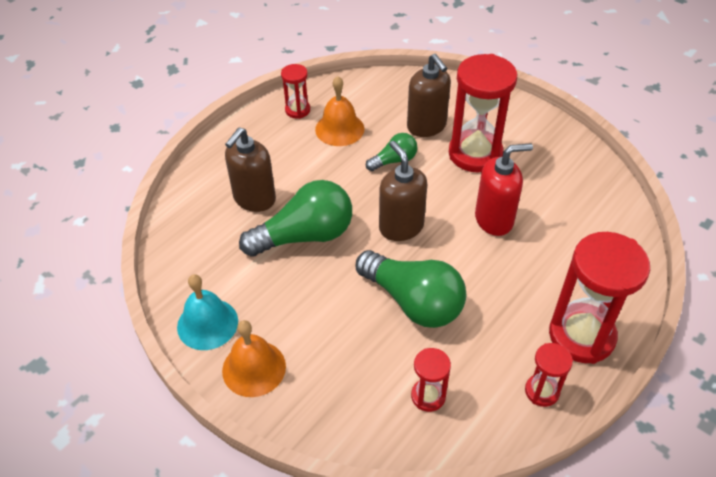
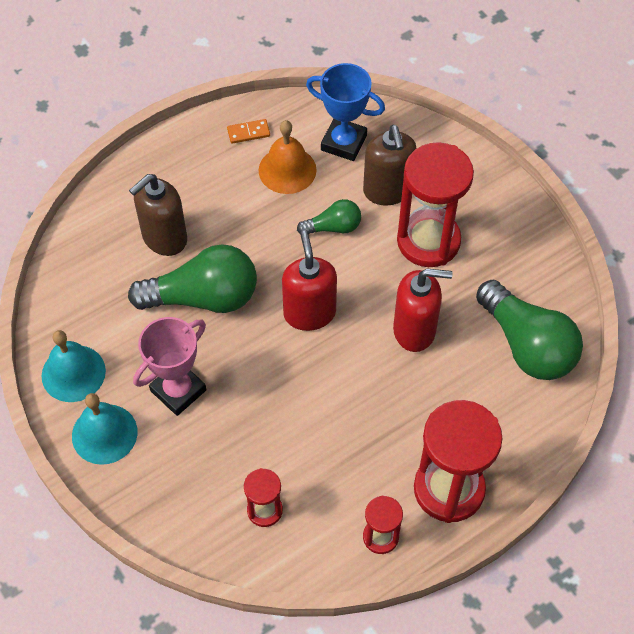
camera: 15 degrees right, 10 degrees up
orange bell [222,320,286,397] -> turquoise bell [72,393,138,465]
red hourglass [281,64,310,119] -> orange domino [227,119,270,144]
green light bulb [356,250,466,328] -> green light bulb moved to [476,280,583,380]
brown soap dispenser [379,141,427,241] -> red soap dispenser [282,230,337,331]
none -> pink trophy [133,317,206,416]
none -> blue trophy [306,63,385,161]

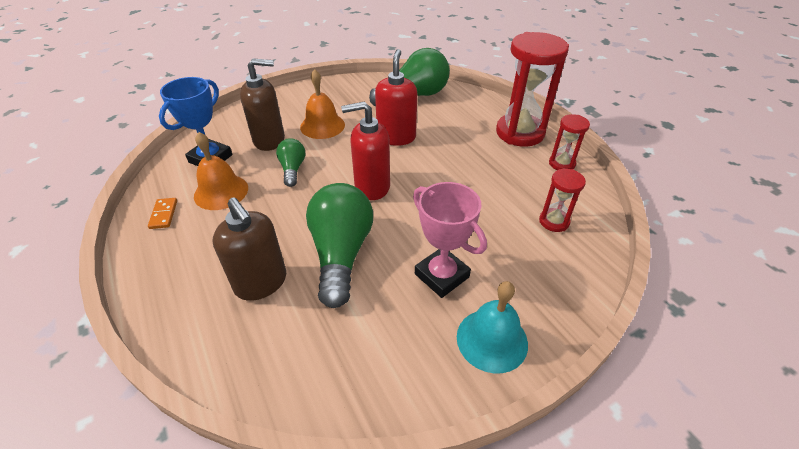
camera: 85 degrees left, 15 degrees down
turquoise bell [42,330,106,402] -> none
red hourglass [397,142,474,267] -> orange bell [300,69,345,139]

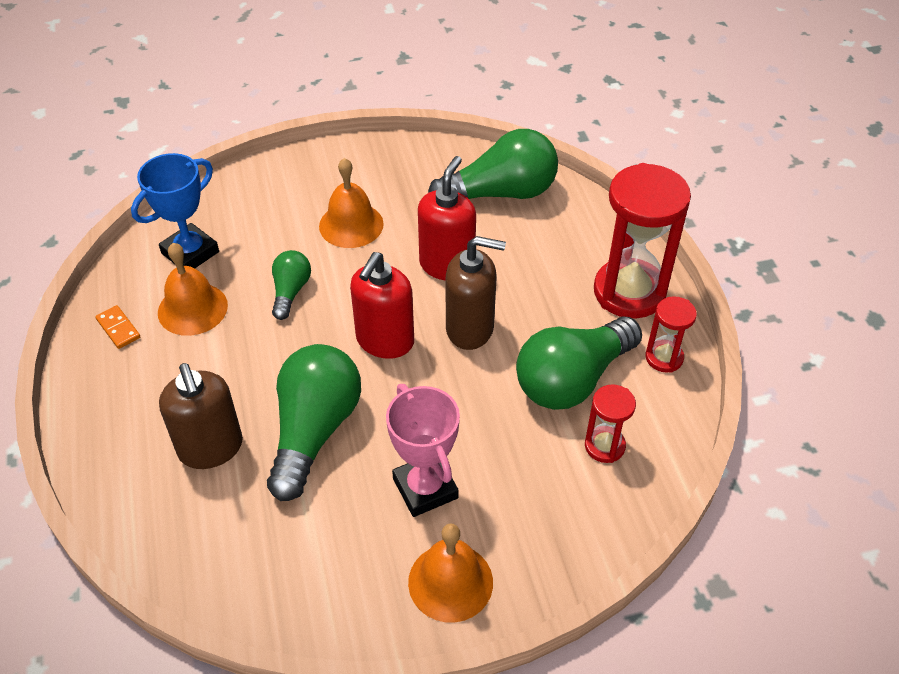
camera: 15 degrees right, 5 degrees up
orange domino [148,198,177,229] -> orange domino turned 45 degrees counterclockwise [95,305,140,349]
brown soap dispenser [240,58,285,151] -> brown soap dispenser moved to [446,236,506,350]
red soap dispenser [341,102,390,200] -> red soap dispenser turned 75 degrees counterclockwise [350,252,414,359]
turquoise bell [457,281,528,373] -> orange bell [408,523,493,623]
none -> green light bulb [516,317,642,410]

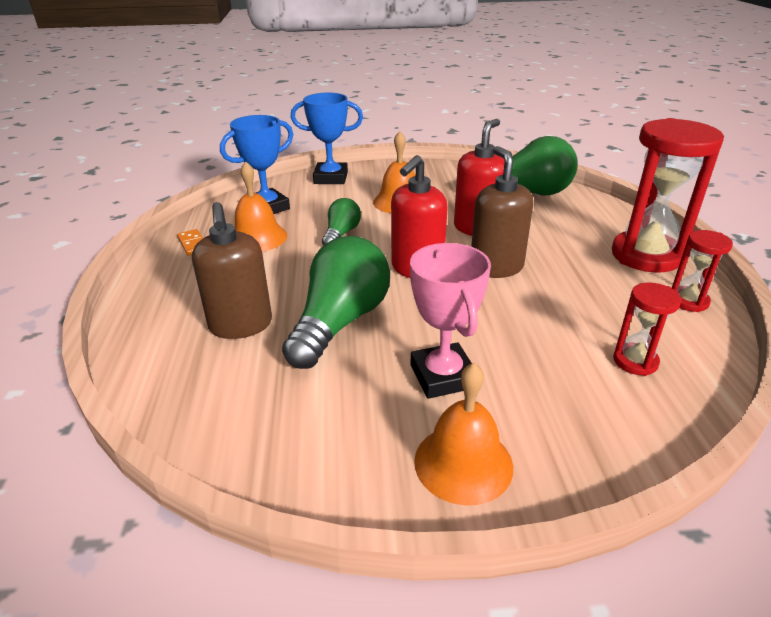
camera: 10 degrees right, 15 degrees down
brown soap dispenser [446,236,506,350] -> brown soap dispenser turned 120 degrees counterclockwise [471,146,533,278]
green light bulb [516,317,642,410] -> none
none -> blue trophy [291,93,363,184]

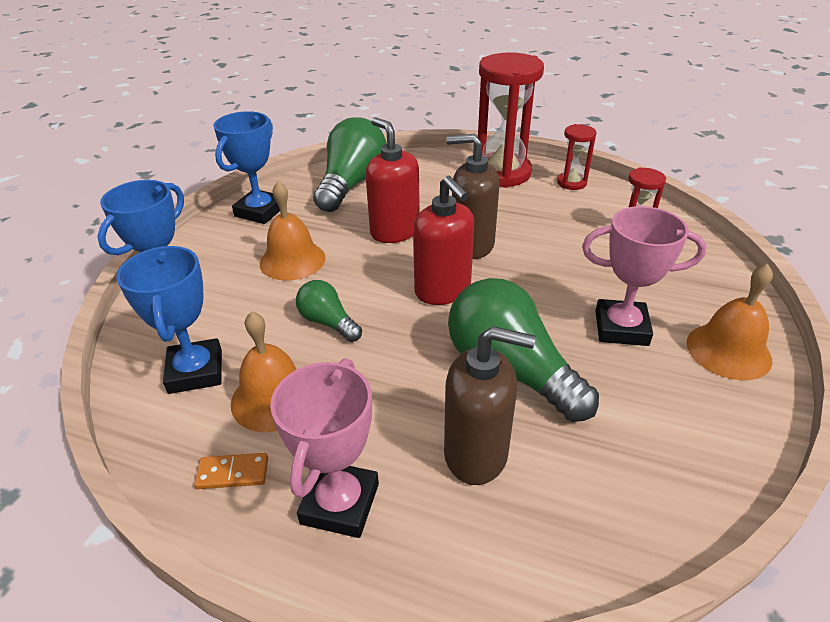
camera: 65 degrees left, 5 degrees up
none -> blue trophy [213,111,280,224]
none -> pink trophy [270,358,379,538]

